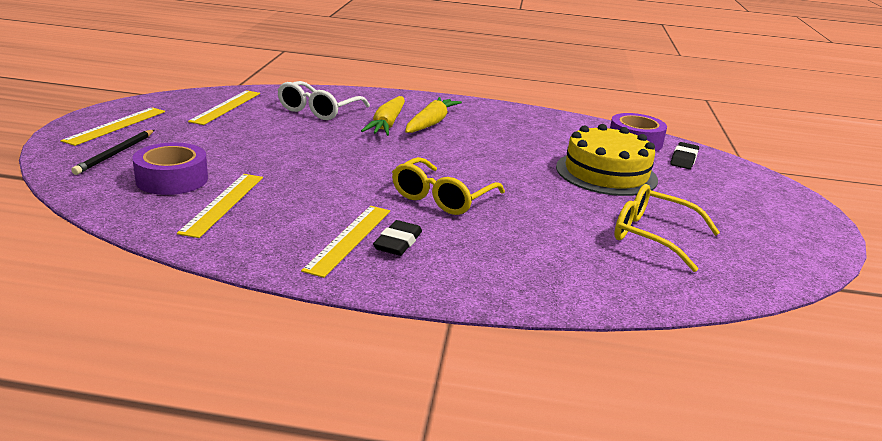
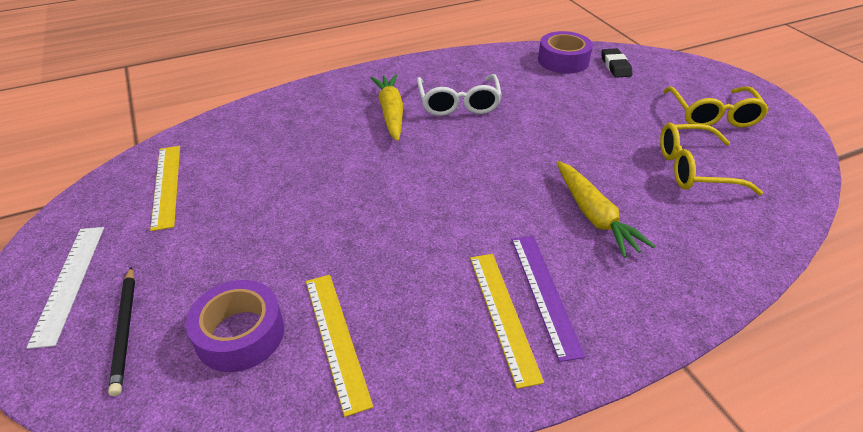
camera: 30 degrees left, 15 degrees up
yellow ruler [61,107,165,146] -> white ruler [26,227,104,349]
white glasses [278,81,370,120] -> white glasses moved to [417,74,502,116]
yellow carrot [361,96,405,136] -> yellow carrot moved to [556,161,655,258]
black eraser [373,220,422,256] -> purple ruler [512,236,586,362]
yellow glasses [392,157,505,215] -> yellow glasses moved to [663,86,769,128]
yellow cake [556,124,658,196] -> none

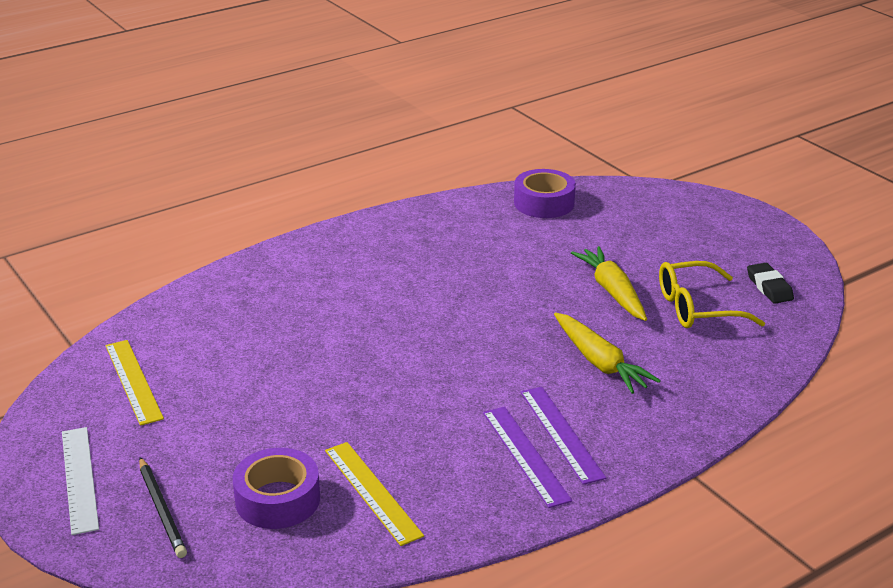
camera: 10 degrees left, 10 degrees down
yellow carrot [371,74,403,141] -> yellow carrot moved to [571,246,647,321]
white glasses [417,74,502,116] -> none
yellow ruler [470,254,544,389] -> purple ruler [483,407,572,508]
black eraser [601,48,632,78] -> black eraser moved to [747,263,794,303]
yellow glasses [663,86,769,128] -> none

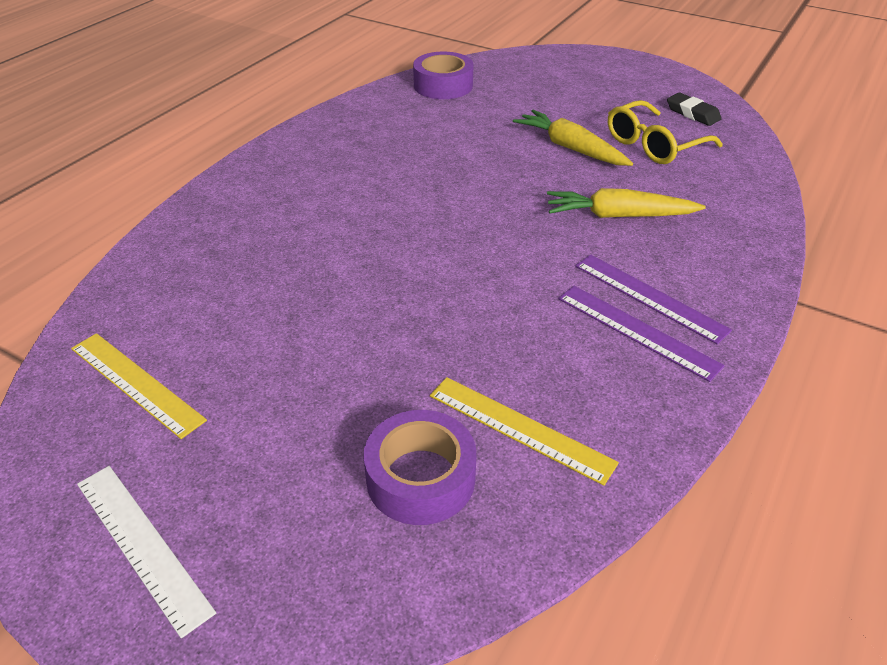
camera: 25 degrees left, 10 degrees up
black pencil [139,457,187,558] -> none
yellow carrot [554,312,661,394] -> yellow carrot turned 150 degrees clockwise [547,188,706,218]

